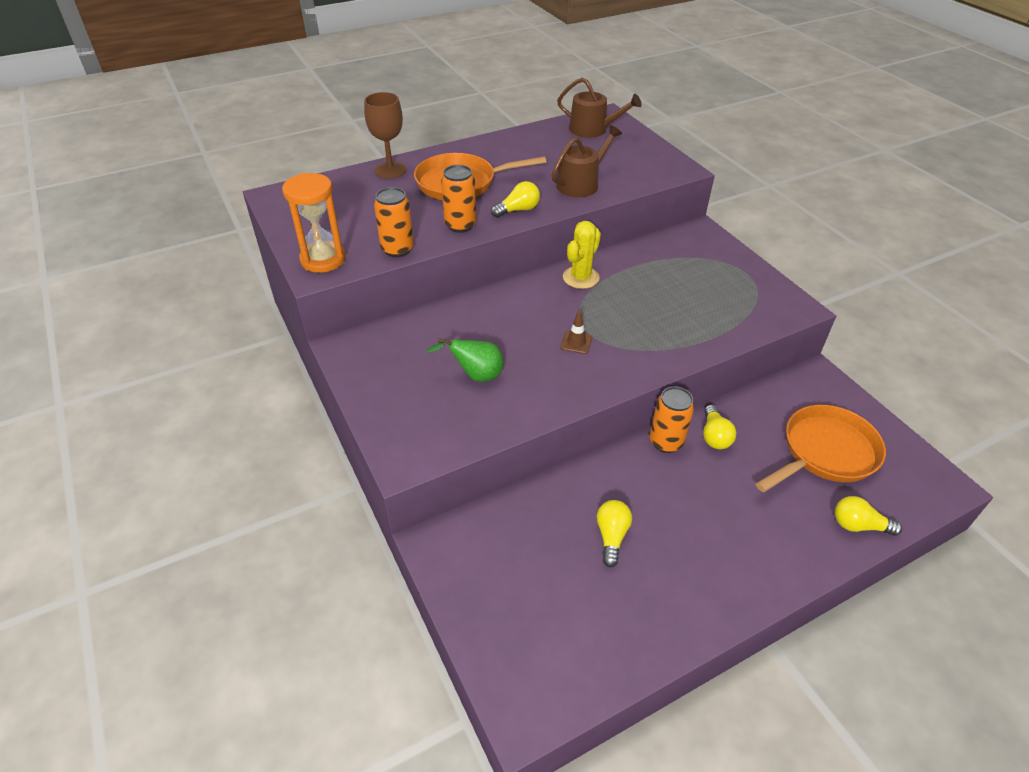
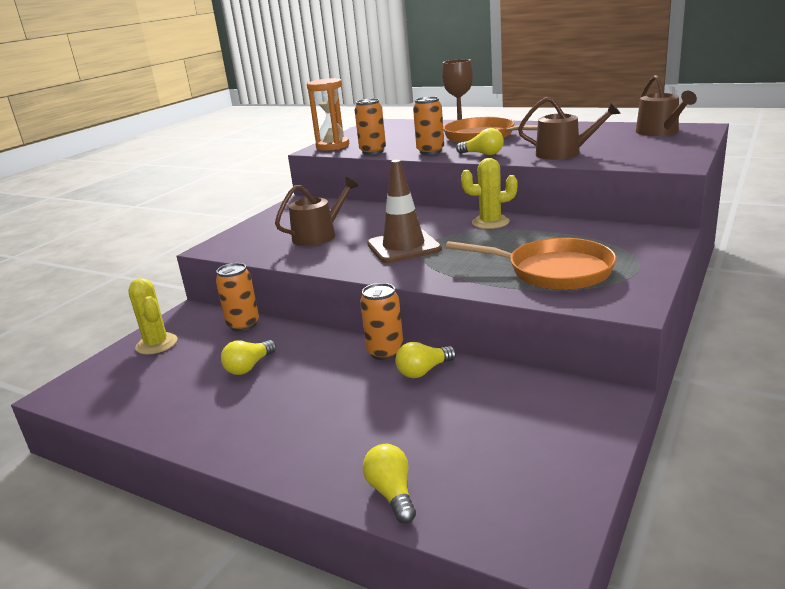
camera: 60 degrees right, 20 degrees down
green pear [426,338,504,382] -> brown watering can [275,177,358,246]
brown traffic cone [561,311,592,354] -> brown traffic cone [367,160,442,263], size x2.28
yellow light bulb [597,500,632,567] -> yellow light bulb turned 150 degrees clockwise [221,340,276,375]
orange pan [756,405,886,492] -> orange pan moved to [446,238,616,290]
none -> yellow cactus [128,278,177,354]
none -> orange can [216,263,259,332]

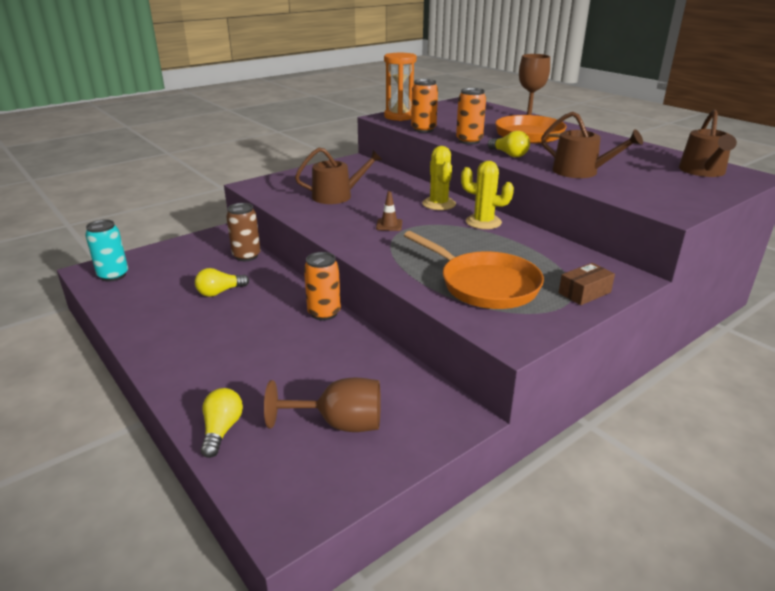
camera: 20 degrees right, 5 degrees up
yellow cactus [128,278,177,354] -> yellow cactus moved to [422,146,456,210]
orange can [216,263,259,332] -> brown can [226,203,261,261]
brown traffic cone [367,160,442,263] -> brown traffic cone [376,191,402,231], size x0.44
yellow light bulb [395,342,456,378] -> none
none -> turquoise can [85,219,128,282]
none -> brown goblet [264,378,381,432]
none -> brown box [559,263,615,305]

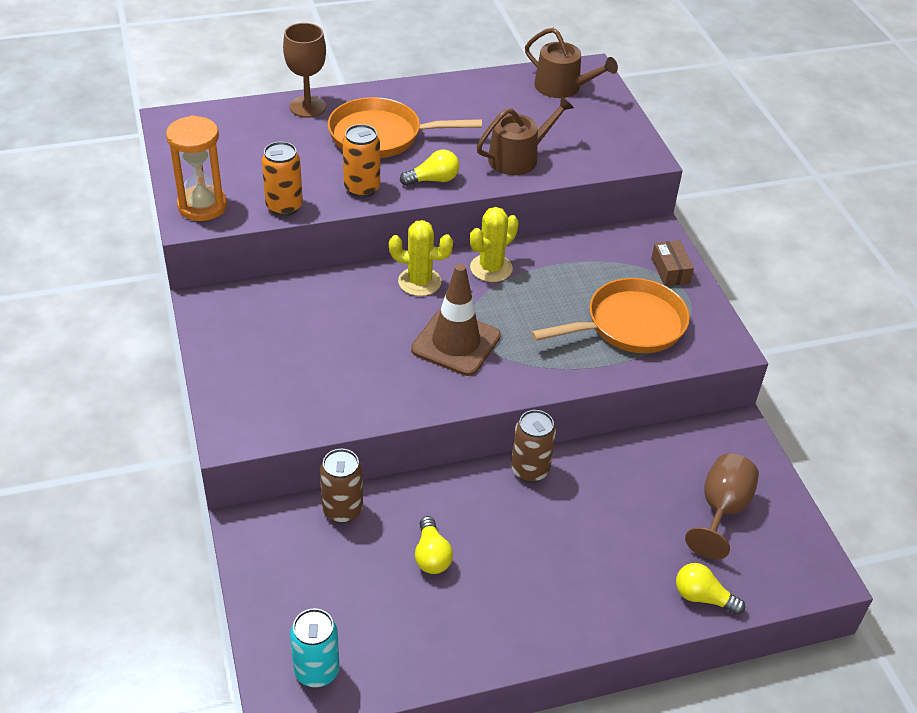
camera: 70 degrees left, 15 degrees up
brown watering can [295,147,382,204] -> none
orange can [304,252,341,321] -> brown can [511,410,556,483]
brown traffic cone [376,191,402,231] -> brown traffic cone [411,264,501,376], size x2.28

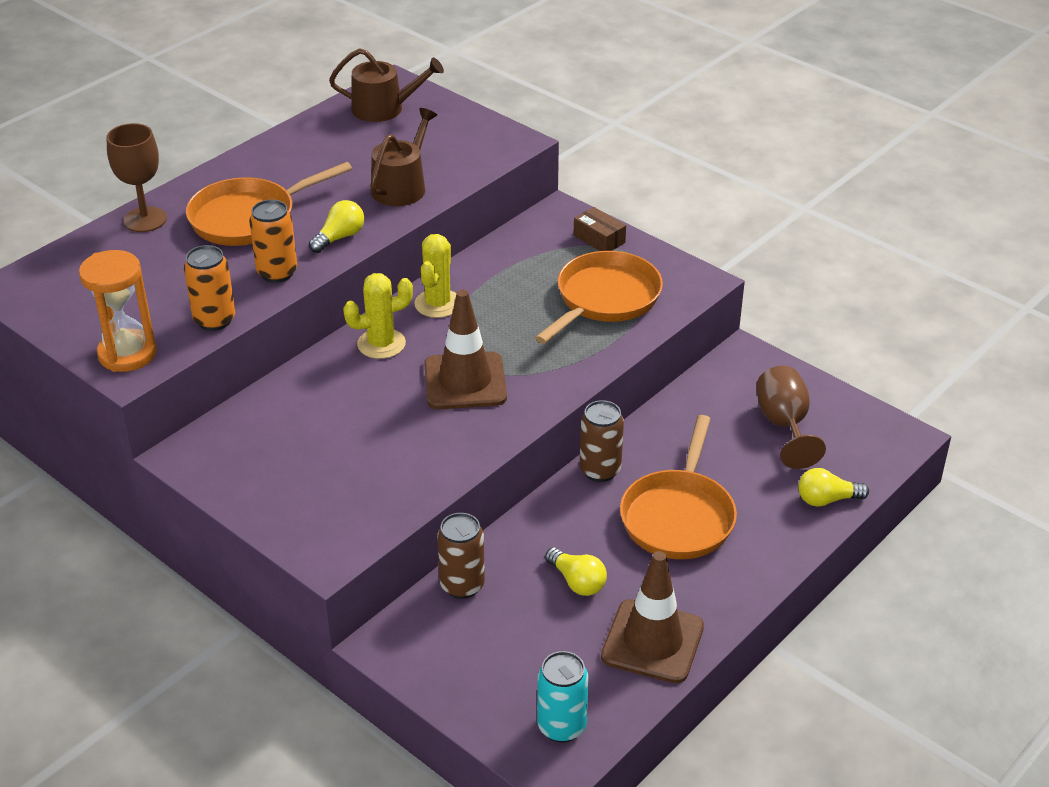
camera: 30 degrees left, 5 degrees down
none -> brown traffic cone [601,551,704,683]
none -> orange pan [620,415,737,559]

